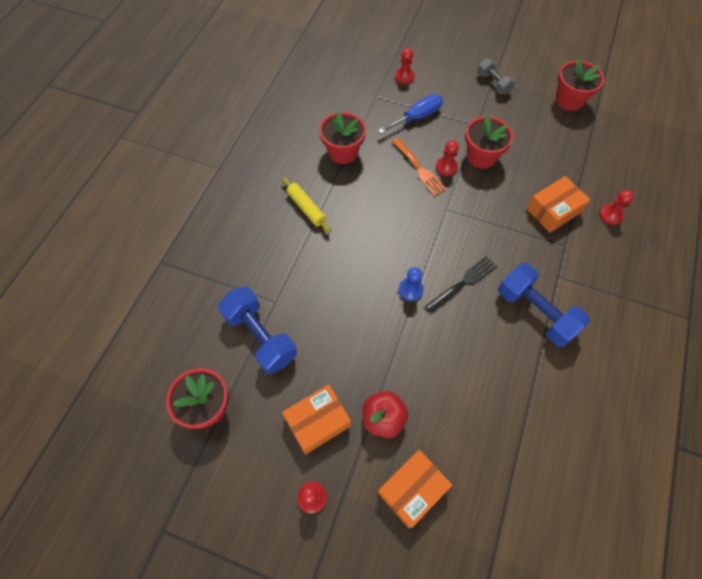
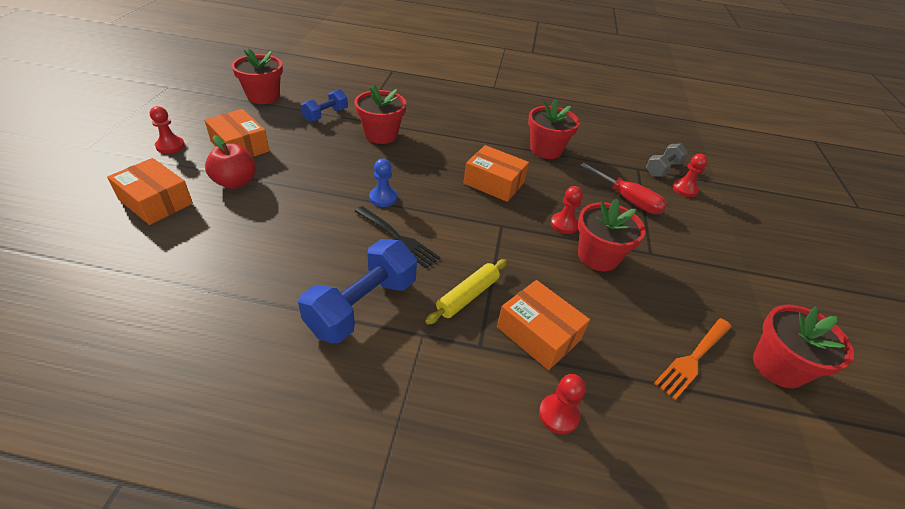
camera: 75 degrees right, 20 degrees down
blue dumbbell [218,286,297,374] -> blue dumbbell [301,89,348,122], size x0.59
yellow rolling pin [283,177,331,233] -> yellow rolling pin moved to [425,259,507,325]
blue screwdriver [378,94,443,134] -> red screwdriver [580,163,667,214]
orange fork [392,138,446,196] -> orange fork moved to [654,318,732,400]
grey dumbbell [477,58,515,95] -> grey dumbbell moved to [646,143,688,177]
none -> red flower pot [354,84,406,144]
none -> orange box [464,145,529,202]

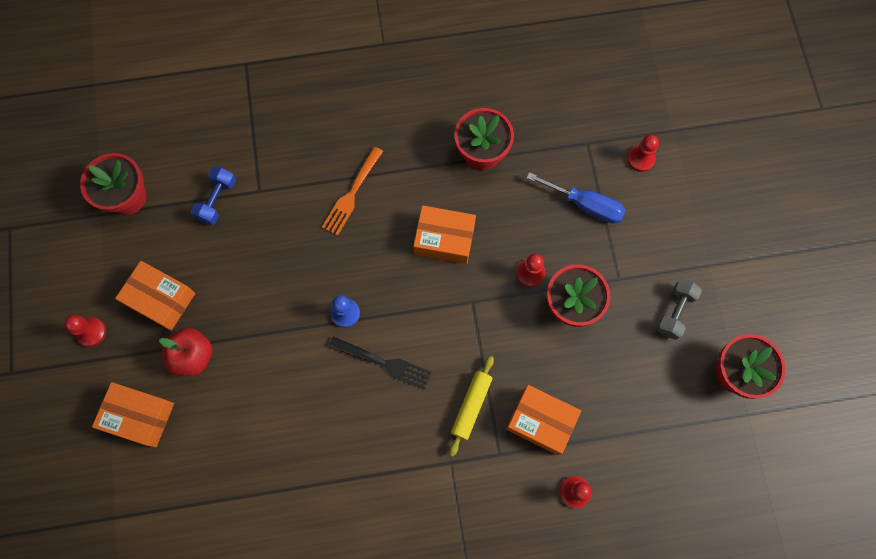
camera: 15 degrees left, 30 degrees up
blue dumbbell [298,239,417,343] -> none
red flower pot [354,84,406,144] -> none
red screwdriver [580,163,667,214] -> blue screwdriver [527,172,625,224]
grey dumbbell [646,143,688,177] -> grey dumbbell moved to [656,279,702,340]
orange fork [654,318,732,400] -> orange fork moved to [322,147,383,235]

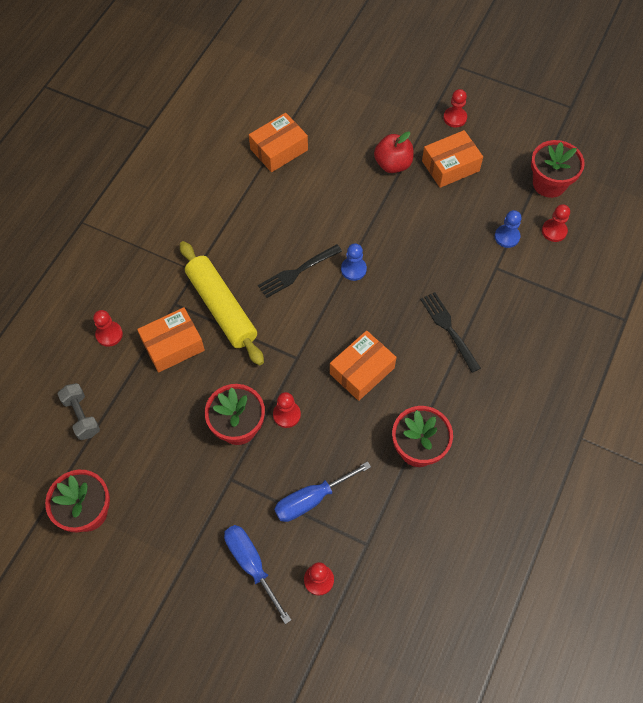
camera: 125 degrees right, 10 degrees down
orange box [92,382,174,447] -> orange box moved to [249,113,308,172]
blue dumbbell [191,167,236,225] -> blue pawn [495,210,521,248]
orange fork [322,147,383,235] -> black fork [420,292,481,373]
yellow rolling pin [449,356,494,456] -> yellow rolling pin [180,241,264,365], size x1.72
grey dumbbell [656,279,702,340] -> grey dumbbell moved to [58,383,100,440]
none -> blue screwdriver [224,525,291,624]
none -> red pawn [542,204,570,242]

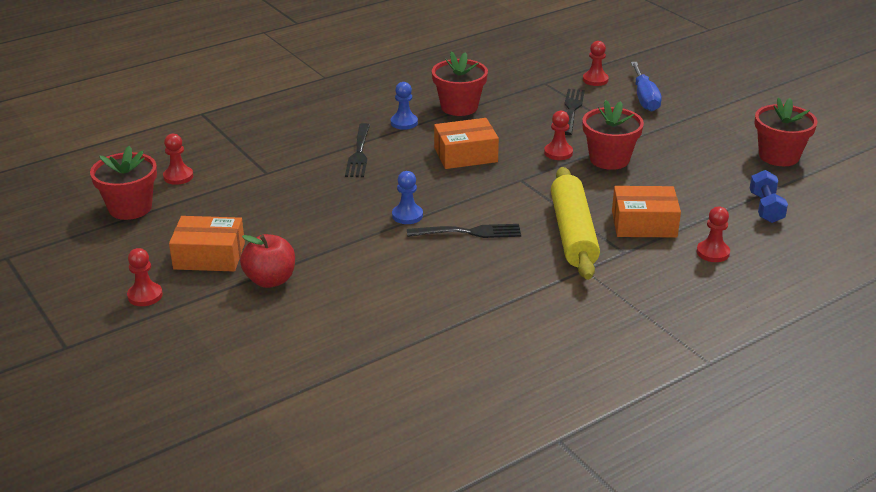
camera: 150 degrees left, 30 degrees down
grey dumbbell [58,383,100,440] -> blue dumbbell [750,170,788,223]
orange box [249,113,308,172] -> none
blue screwdriver [274,461,371,522] -> black fork [565,89,585,135]
blue pawn [495,210,521,248] -> blue pawn moved to [391,82,418,130]

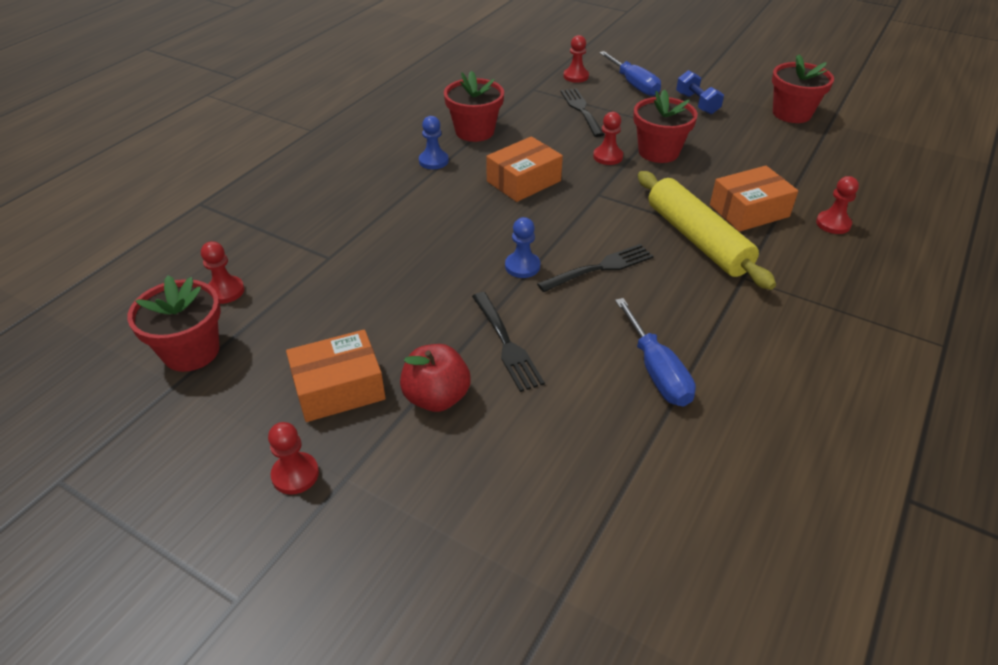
camera: 25 degrees left, 10 degrees up
black fork [345,123,370,177] -> black fork moved to [472,292,545,392]
blue dumbbell [750,170,788,223] -> blue dumbbell moved to [676,70,724,114]
none -> blue screwdriver [615,298,696,406]

